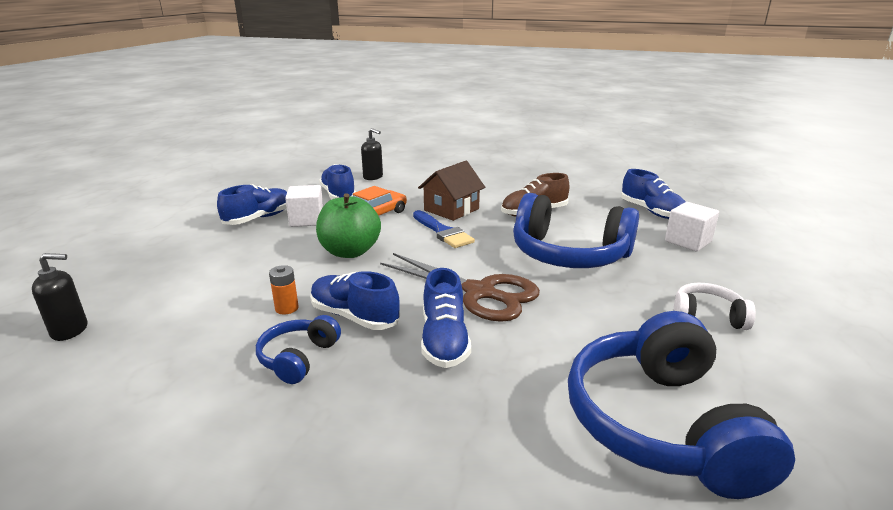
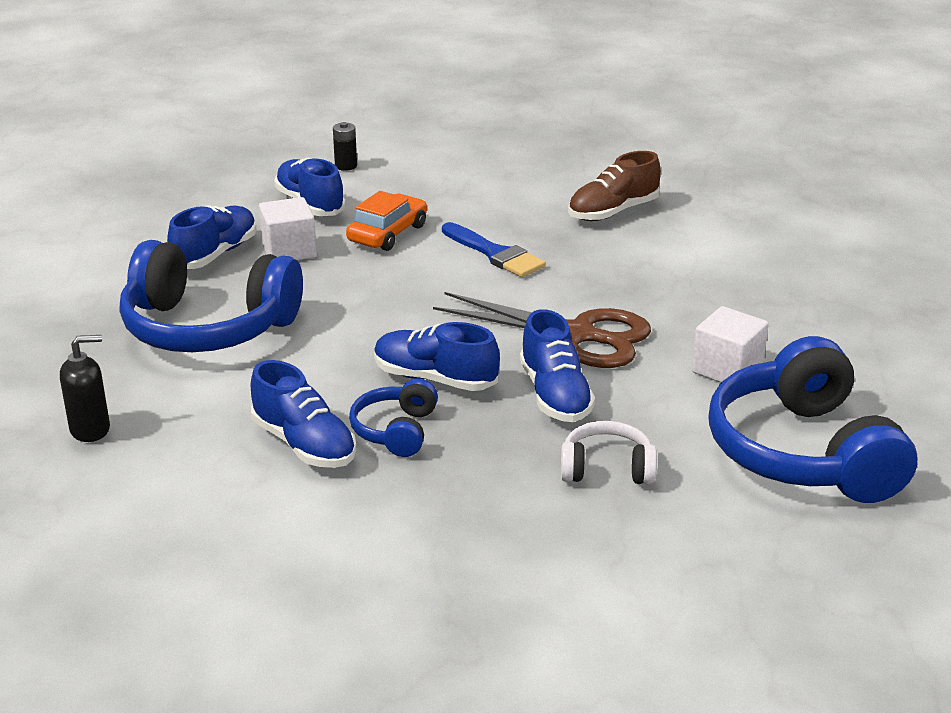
camera: 10 degrees left, 5 degrees up
orange battery [269,265,299,315] -> none
green apple [316,193,381,258] -> none
black soap dispenser [361,128,383,180] -> black battery [333,122,357,171]
brown house [418,161,485,221] -> none
blue headphones [513,193,639,268] -> blue headphones moved to [120,240,303,352]
blue shoe [621,169,686,219] -> blue shoe moved to [250,360,356,468]
white cube [665,202,719,251] -> white cube moved to [692,306,769,383]
white headphones [674,283,756,330] -> white headphones moved to [561,421,657,485]

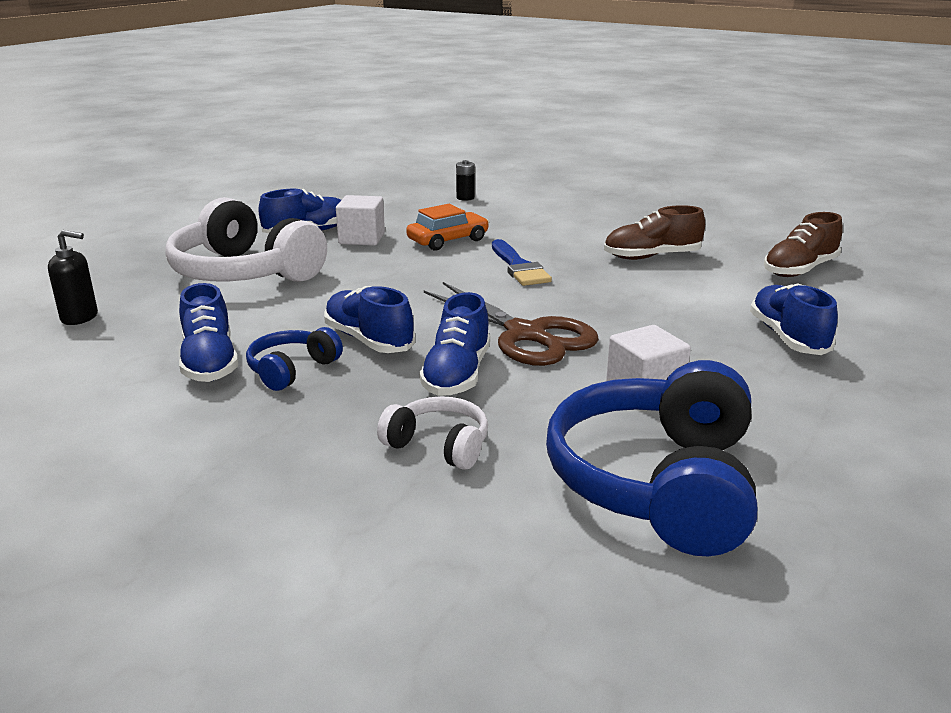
camera: 25 degrees right, 5 degrees down
blue headphones [120,240,303,352] -> white headphones [165,197,327,282]
blue shoe [274,158,346,216] -> blue shoe moved to [750,283,838,355]
none -> brown shoe [764,212,843,277]

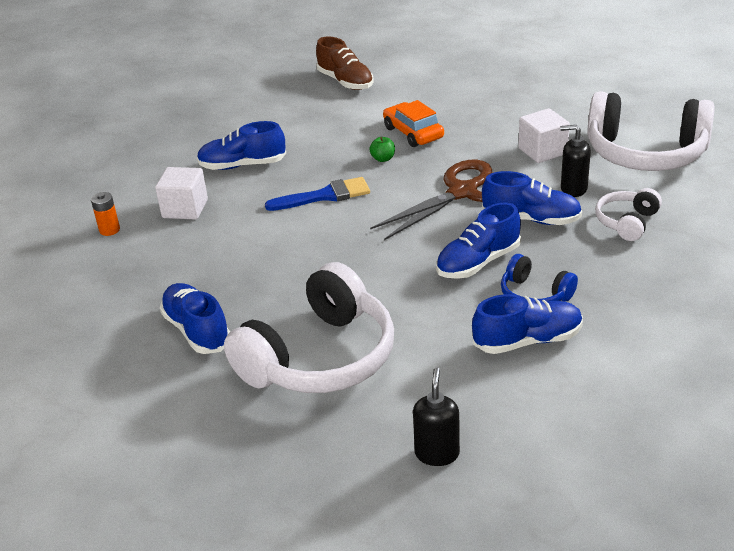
camera: 85 degrees left, 10 degrees up
white cube [336,195,385,246] -> white cube moved to [155,167,208,220]
orange car [406,204,489,251] -> orange car moved to [383,100,444,147]
black battery [456,160,475,201] -> orange battery [91,192,120,236]
blue headphones [546,360,757,556] -> white headphones [587,91,715,171]
brown shoe [604,205,705,260] -> none
blue shoe [750,283,838,355] -> blue shoe moved to [197,121,286,170]
none -> green apple [369,137,395,162]
none -> black soap dispenser [560,125,591,197]

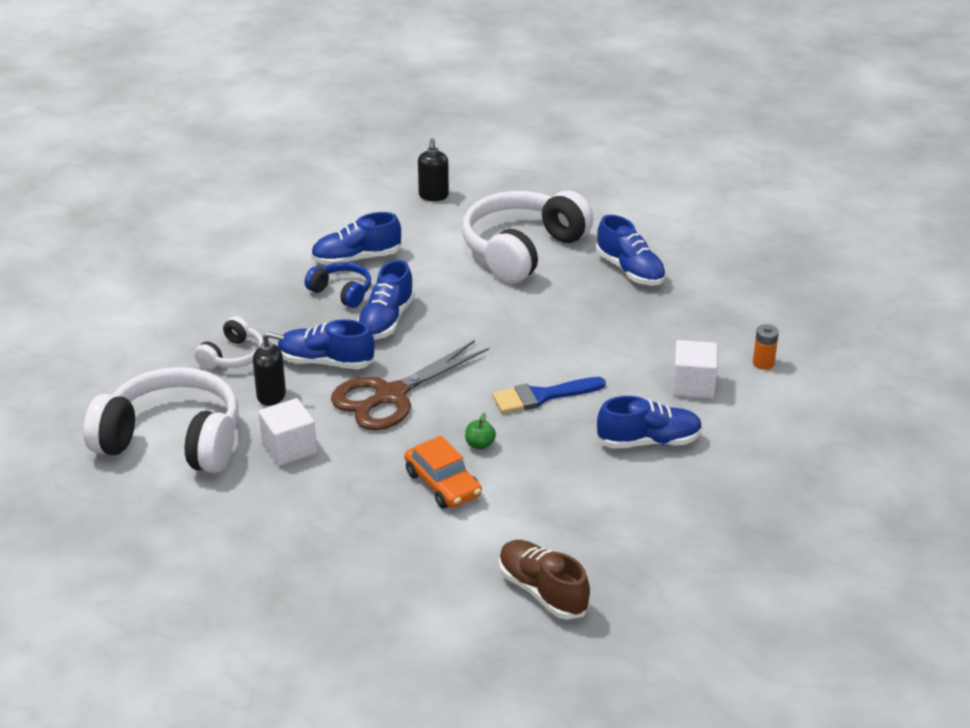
camera: 175 degrees right, 0 degrees up
blue shoe [436,202,521,279] -> blue shoe turned 150 degrees clockwise [357,260,415,340]

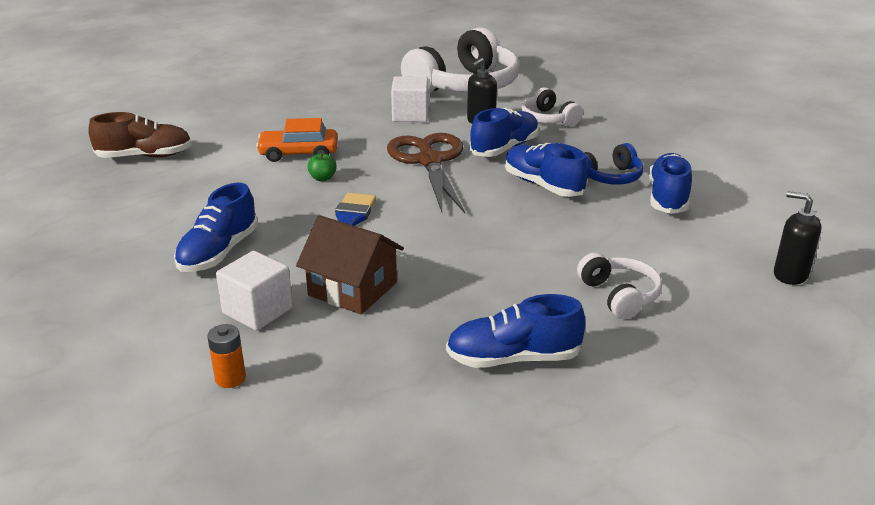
camera: 120 degrees right, 5 degrees down
white headphones [462,191,593,283] -> white headphones [577,253,662,319], size x0.48
none -> brown house [296,215,404,315]

